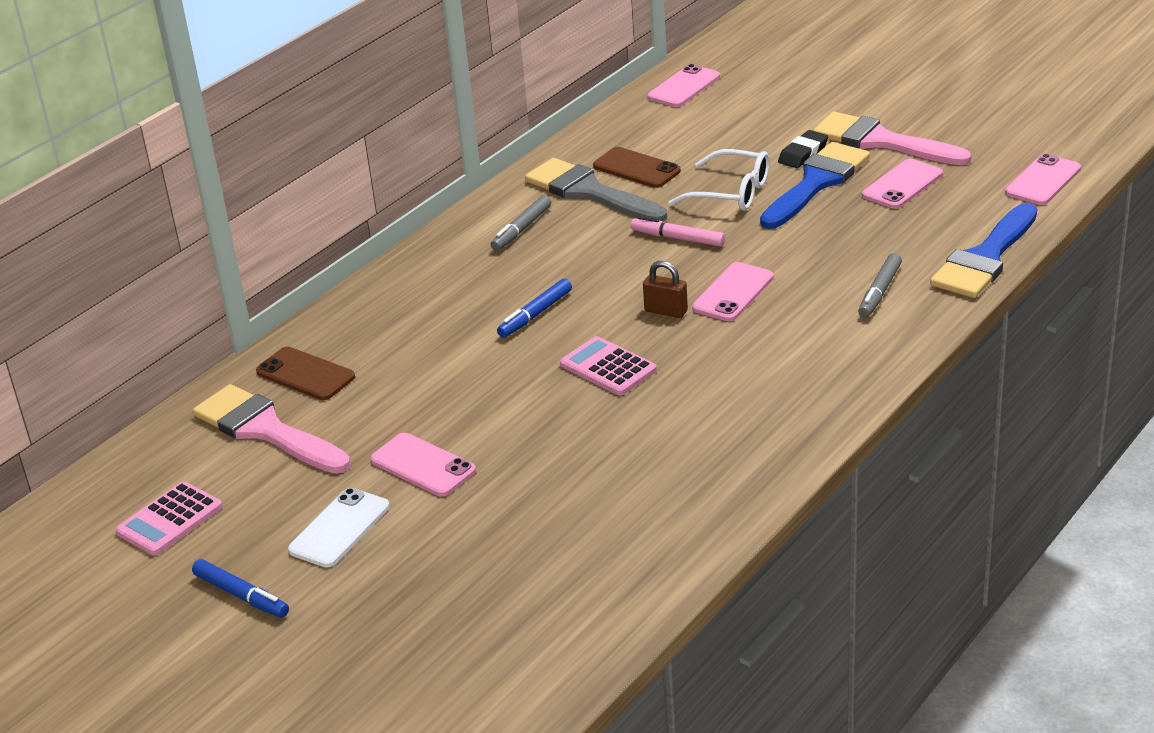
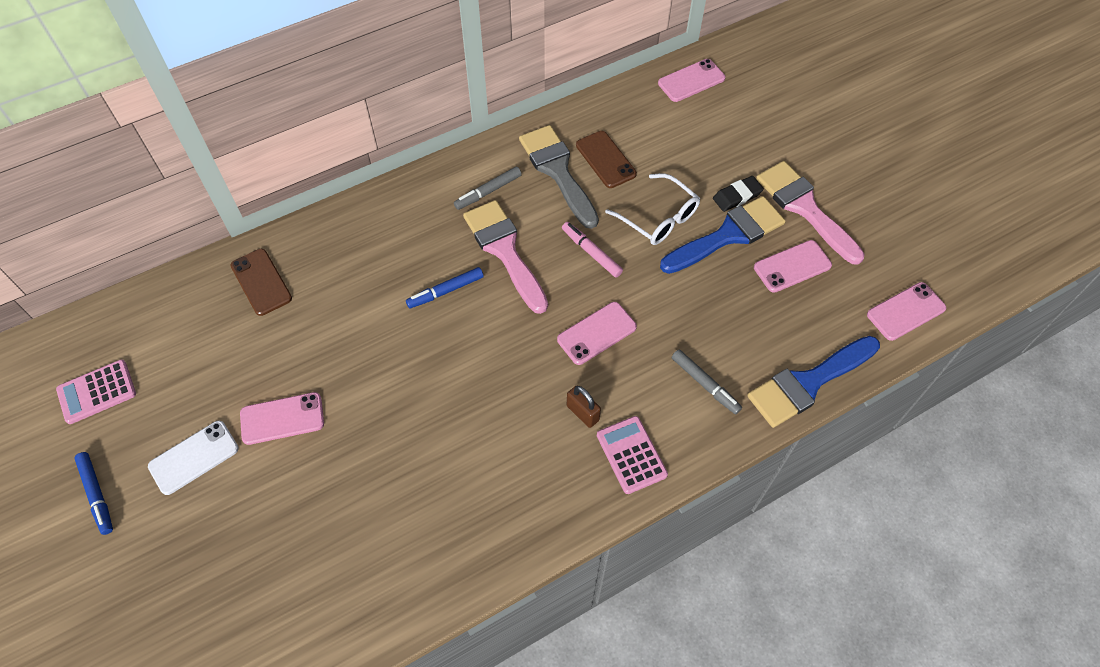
camera: 20 degrees right, 25 degrees up
pink brush [193,384,351,474] -> pink brush moved to [463,200,548,314]
pink phone [370,433,476,496] -> pink phone turned 75 degrees counterclockwise [240,392,324,445]
pink calculator [560,336,657,396] -> pink calculator moved to [597,416,668,494]
brown padlock [643,261,688,318] -> brown padlock moved to [567,386,601,428]
grey marker [858,253,902,318] -> grey marker turned 90 degrees counterclockwise [672,350,742,414]

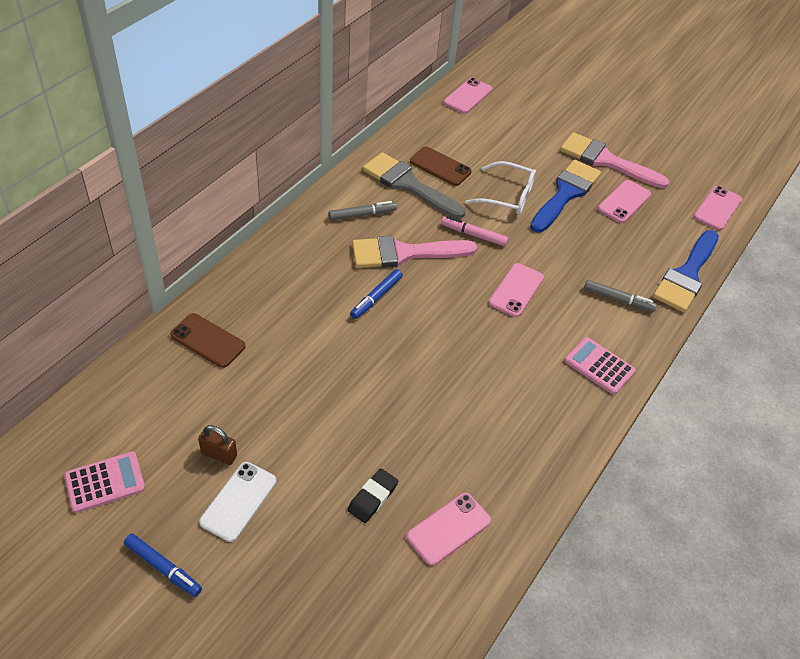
camera: 30 degrees left, 10 degrees down
pink calculator [56,360,136,424] -> pink calculator turned 150 degrees counterclockwise [64,451,145,513]
pink phone [240,392,324,445] -> pink phone moved to [407,493,491,566]
grey marker [454,166,522,210] -> grey marker turned 135 degrees counterclockwise [329,201,397,221]
pink brush [463,200,548,314] -> pink brush turned 45 degrees counterclockwise [352,236,477,268]
brown padlock [567,386,601,428] -> brown padlock moved to [198,425,237,465]
black eraser [713,176,764,212] -> black eraser moved to [347,468,398,523]

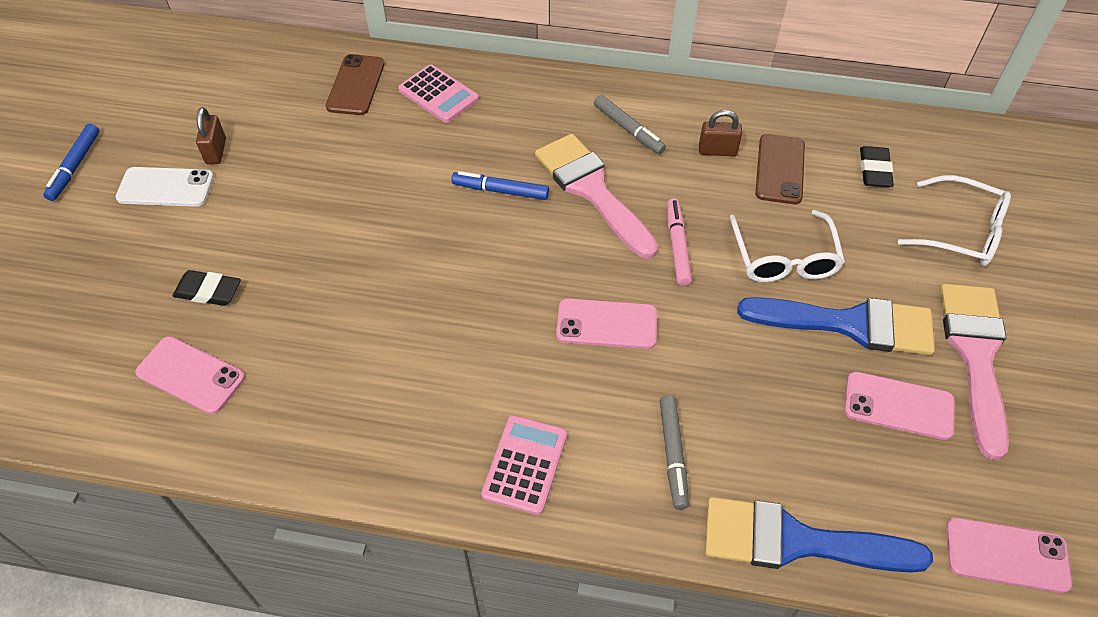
camera: 70 degrees right, 5 degrees up
pink calculator [64,451,145,513] -> pink calculator moved to [398,64,479,123]
grey brush [363,152,465,219] -> brown padlock [699,110,742,157]
pink phone [444,78,493,114] -> none
none -> black eraser [860,146,894,187]
none -> white glasses [898,175,1011,266]

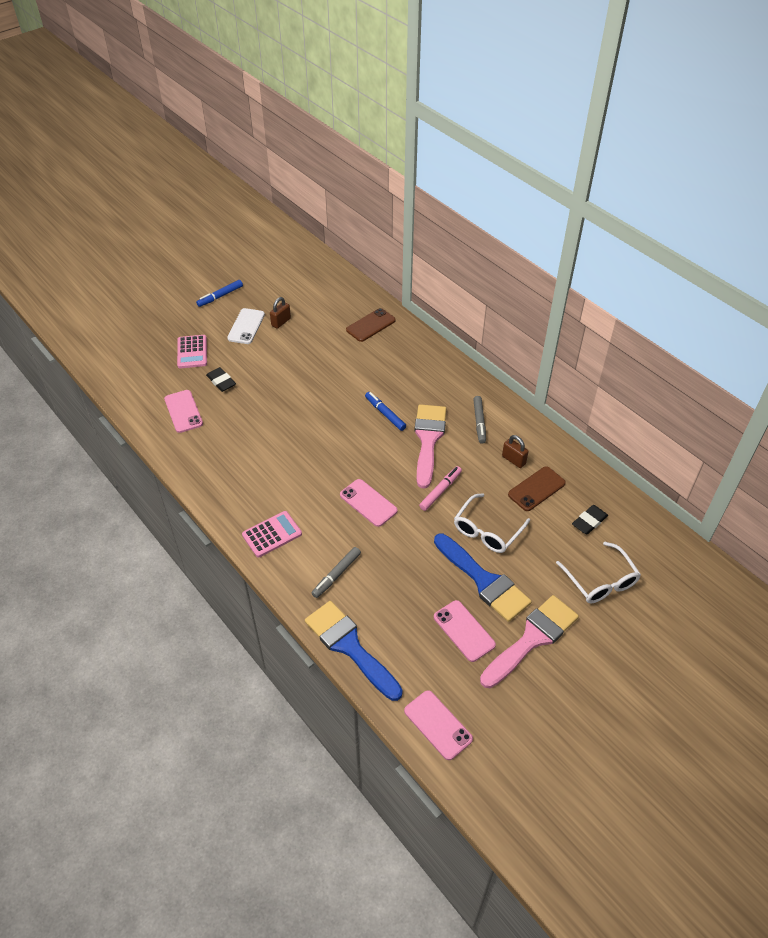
camera: 40 degrees right, 5 degrees down
white phone [116,167,214,207] -> white phone turned 60 degrees clockwise [227,308,265,344]
pink calculator [398,64,479,123] -> pink calculator moved to [177,335,207,368]

